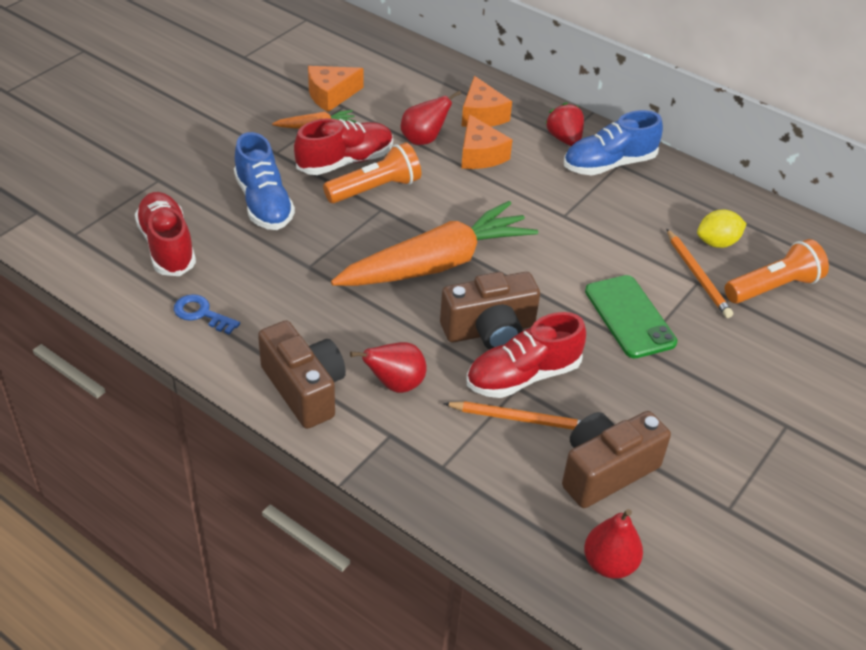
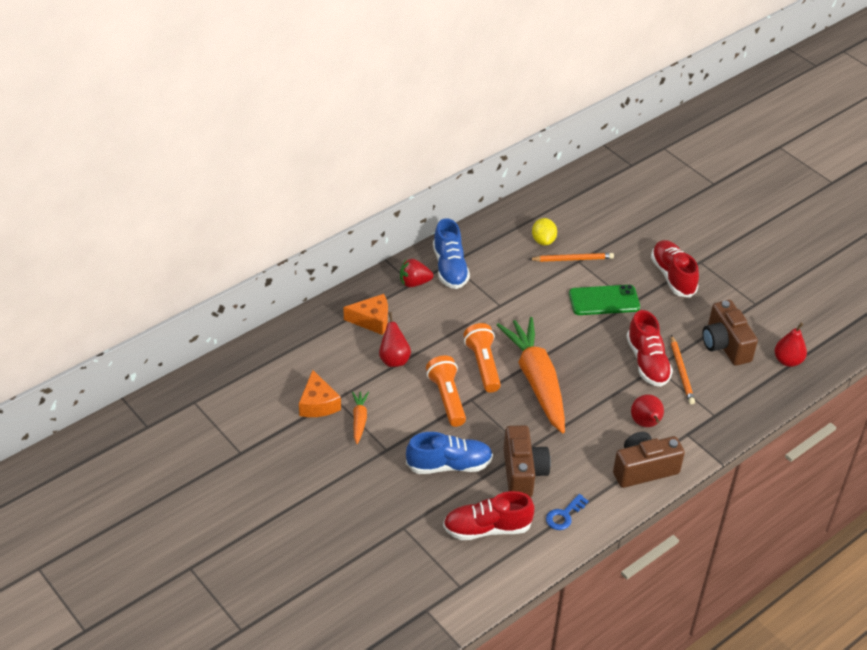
camera: 75 degrees left, 0 degrees up
red shoe [294,118,393,175] -> red shoe moved to [651,240,699,298]
brown camera [440,272,540,350] -> brown camera moved to [504,425,551,497]
orange pencil [443,401,582,430] -> orange pencil turned 150 degrees clockwise [671,335,695,405]
orange cheese [461,114,513,169] -> none
orange flashlight [725,239,829,304] -> orange flashlight moved to [463,323,501,392]

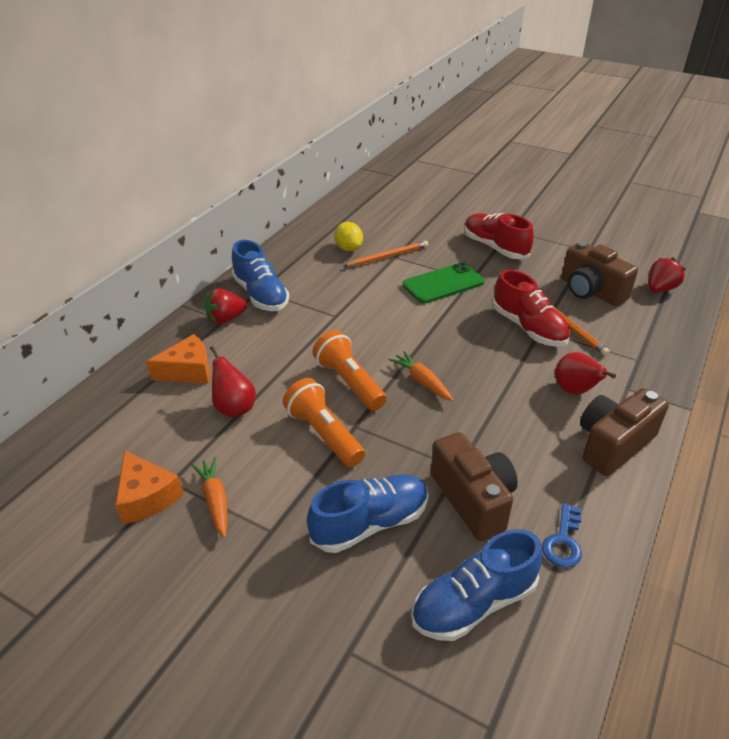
camera: 20 degrees left, 5 degrees down
red shoe [443,491,534,540] -> blue shoe [411,529,543,641]
orange carrot [497,317,565,433] -> orange carrot [389,351,453,401], size x0.43
red pear [775,323,807,367] -> red strawberry [649,257,686,292]

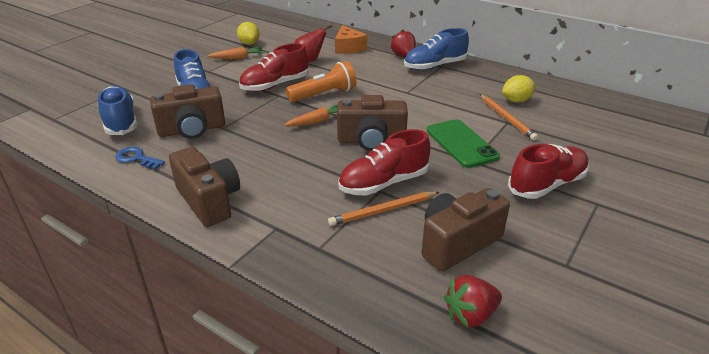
camera: 95 degrees right, 5 degrees down
orange cheese [115,450,183,524] -> yellow lemon [237,22,260,45]
orange flashlight [283,378,365,467] -> red shoe [239,43,308,92]
red pear [555,352,616,395] -> none
red strawberry [649,257,686,292] -> red strawberry turned 105 degrees clockwise [444,275,502,327]
none -> brown camera [337,95,408,151]

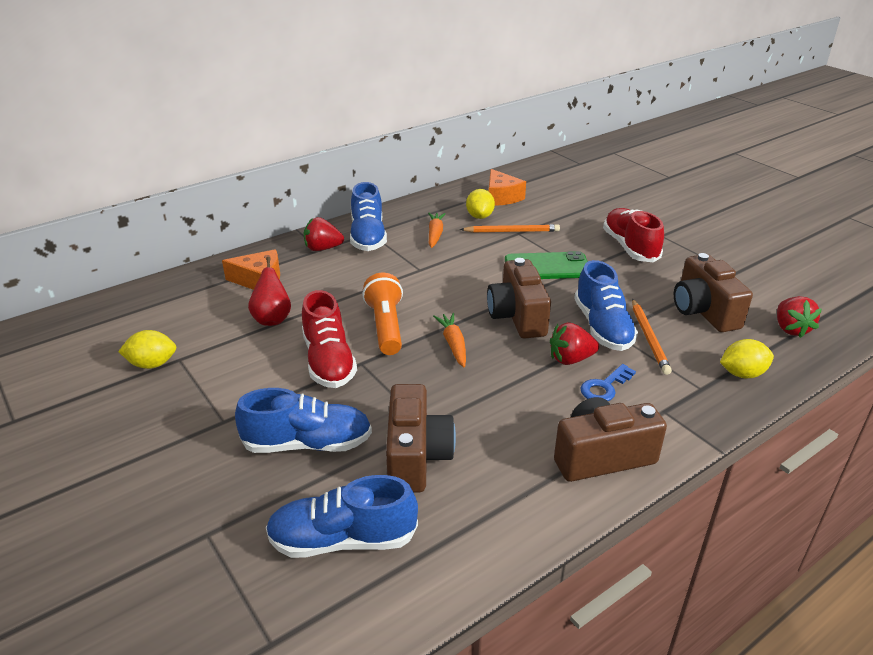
camera: 70 degrees left, 0 degrees up
blue key [115,147,165,170] -> blue key moved to [580,364,636,401]
orange carrot [207,47,264,59] -> orange carrot moved to [428,213,446,248]
brown camera [337,95,408,151] -> brown camera turned 150 degrees clockwise [487,258,551,339]
red shoe [338,129,430,196] -> blue shoe [574,260,638,351]
none -> orange cheese [489,169,526,206]
none -> red strawberry [550,322,599,365]
none -> yellow lemon [720,339,774,378]

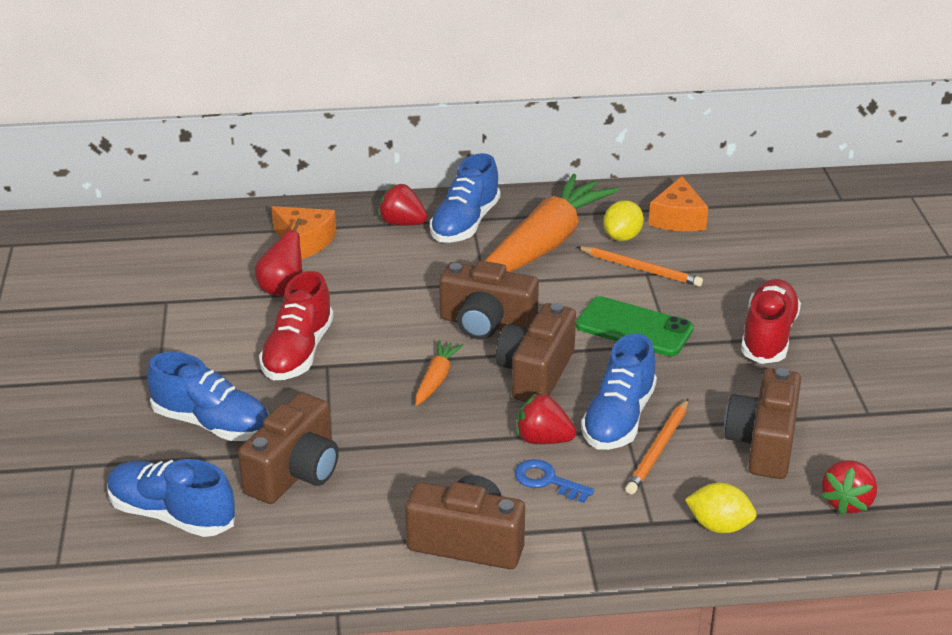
camera: 30 degrees right, 0 degrees up
yellow lemon [118,330,176,369] -> none
orange flashlight [362,273,403,355] -> none
orange carrot [428,213,446,248] -> orange carrot [484,174,619,272], size x2.32
blue key [580,364,636,401] -> blue key turned 45 degrees clockwise [515,459,594,503]
none -> brown camera [439,261,539,340]

